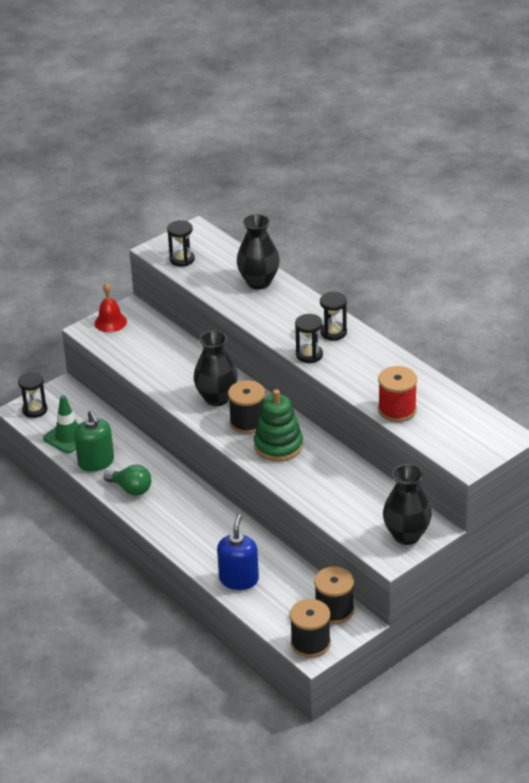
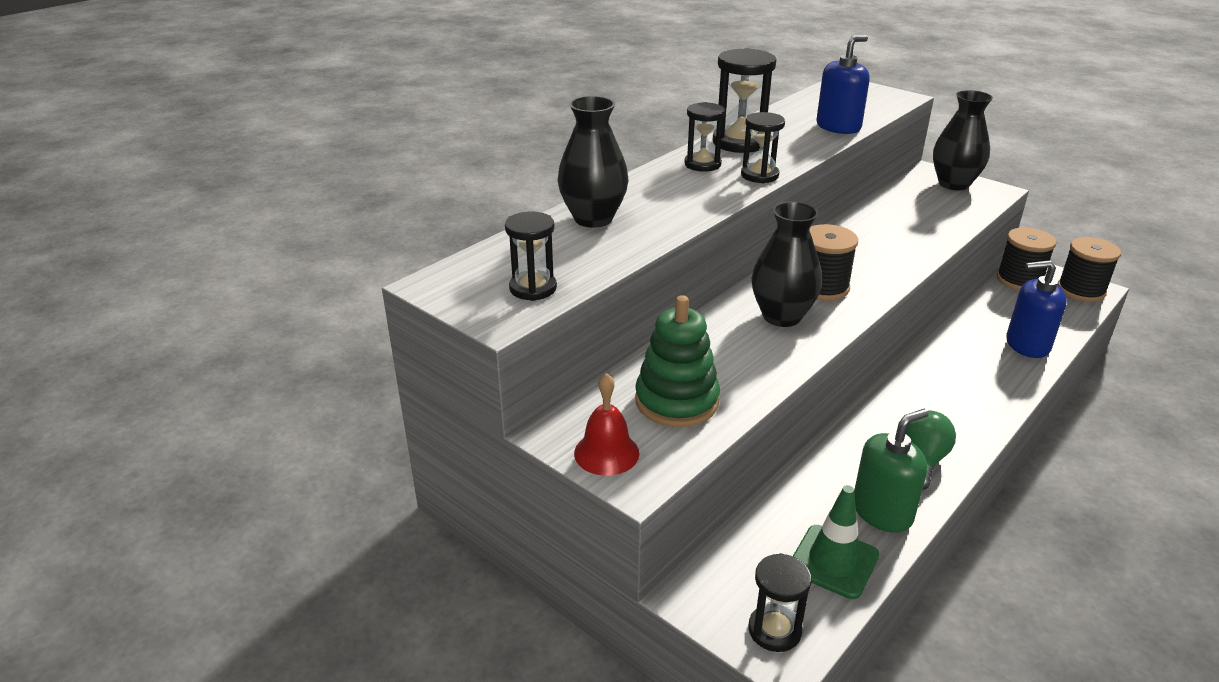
camera: 100 degrees left, 5 degrees down
green stacking toy [254,389,303,462] -> green stacking toy moved to [635,295,720,427]
red spool [378,366,417,422] -> blue soap dispenser [816,35,870,134]
none -> black hourglass [713,48,776,153]

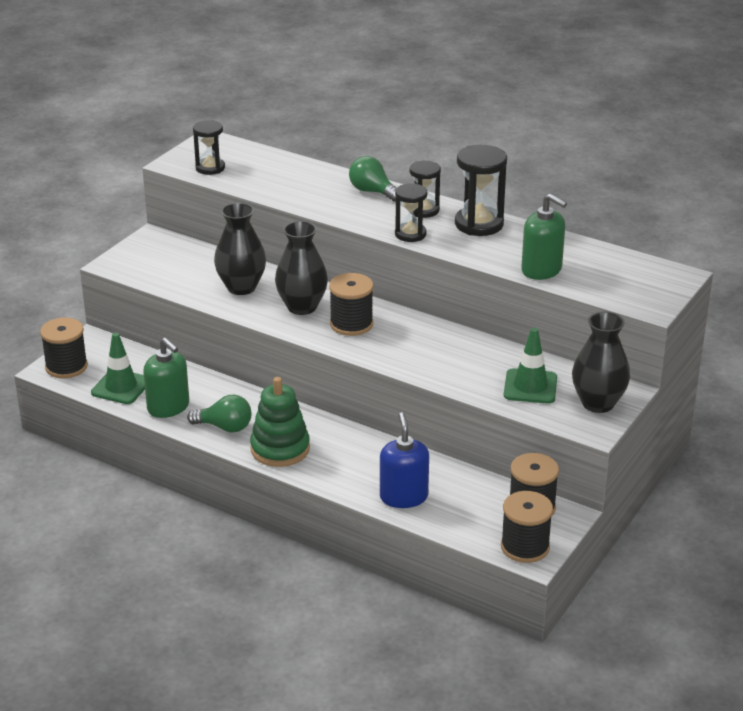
camera: 80 degrees right, 0 degrees up
black vase [558,96,628,228] -> black vase moved to [214,202,266,295]
red bell [574,373,639,476] -> none
green stacking toy [635,295,720,427] -> green stacking toy moved to [250,377,310,467]
black hourglass [748,553,812,652] -> black spool [40,318,88,378]
blue soap dispenser [816,35,870,134] -> green soap dispenser [521,194,567,280]
none -> green light bulb [349,156,396,202]
none -> green traffic cone [504,328,557,403]

